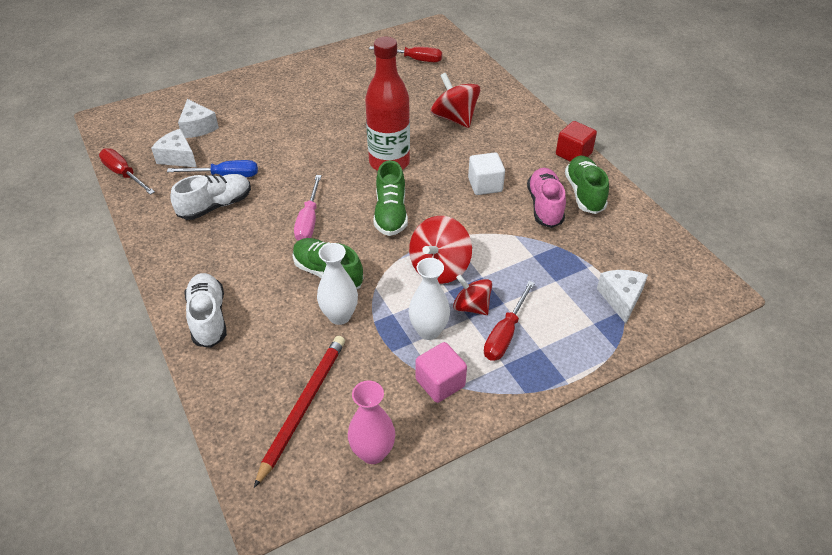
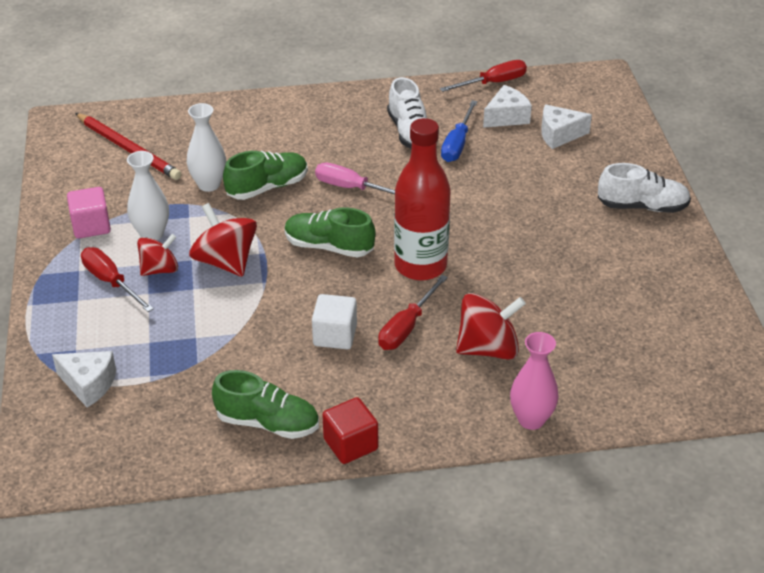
camera: 110 degrees right, 5 degrees down
white shoe [185,273,227,348] -> white shoe moved to [598,163,691,213]
pink vase [348,381,395,464] -> pink vase moved to [510,332,559,430]
red screwdriver [369,46,442,62] -> red screwdriver moved to [378,275,448,350]
pink shoe [527,168,566,228] -> none

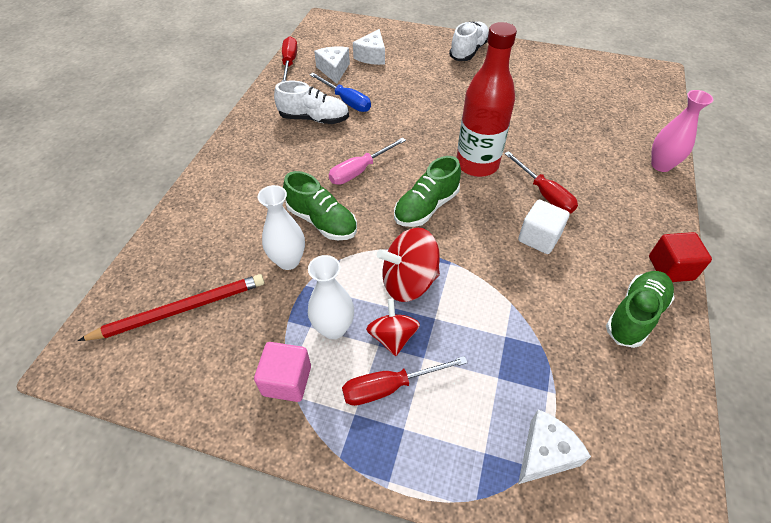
camera: 65 degrees left, 10 degrees up
green shoe [223,151,308,200] -> green shoe turned 135 degrees clockwise [283,171,357,240]
red spinning top [456,293,526,360] -> none

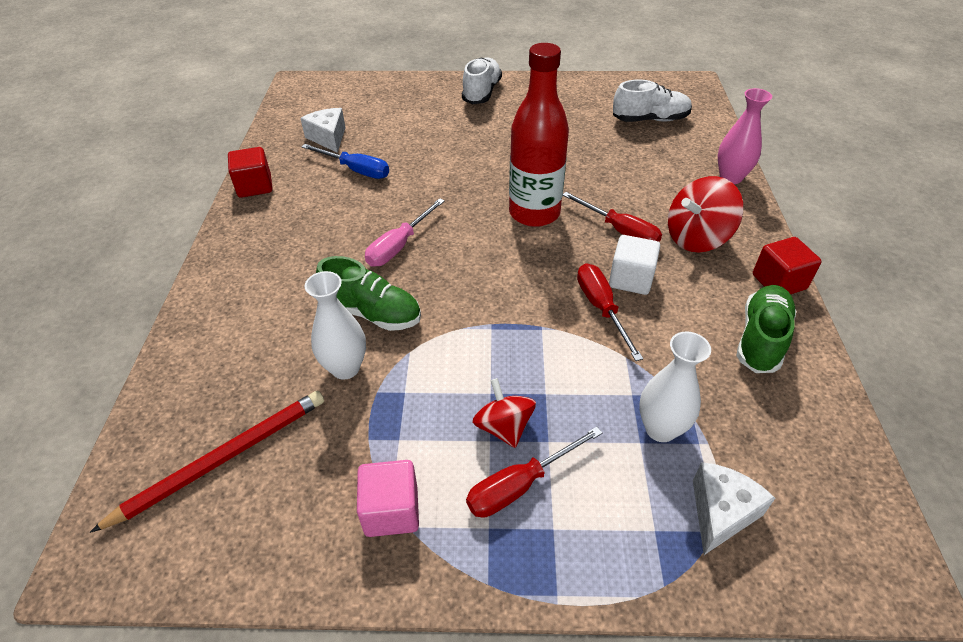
camera: 15 degrees left, 5 degrees down
white shoe [274,81,349,124] -> white shoe moved to [613,80,692,122]
red screwdriver [282,36,297,82] -> red screwdriver moved to [577,263,643,361]
white vase [308,255,354,339] -> white vase moved to [639,332,711,442]
white cheese [353,29,385,65] -> none
red spinning top [377,228,440,302] -> red spinning top moved to [668,176,743,252]
green shoe [394,156,461,227] -> none
none -> red cube [228,147,273,198]

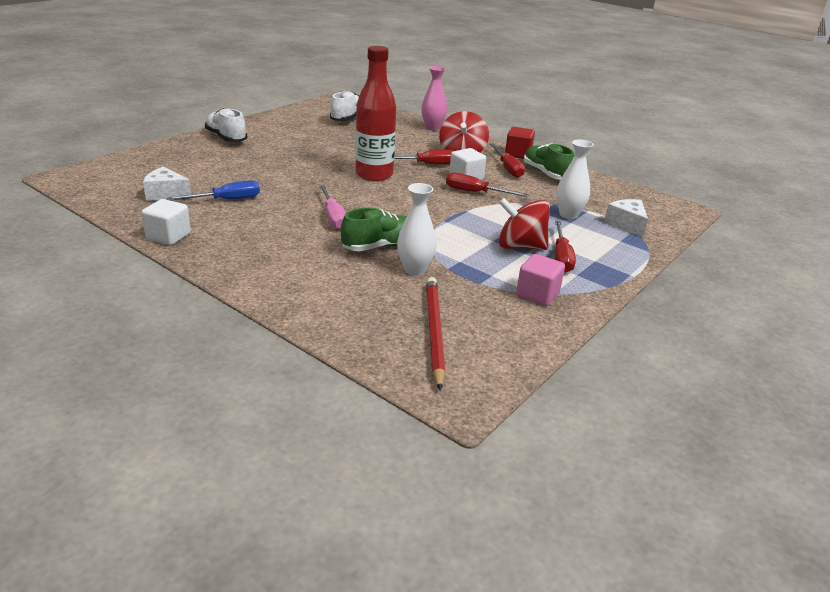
camera: 55 degrees left, 15 degrees down
red cube [228,147,273,198] -> white cube [141,199,191,245]
red spinning top [472,378,536,448] -> red spinning top [499,198,550,250], size x1.52
none -> red screwdriver [490,143,525,178]

